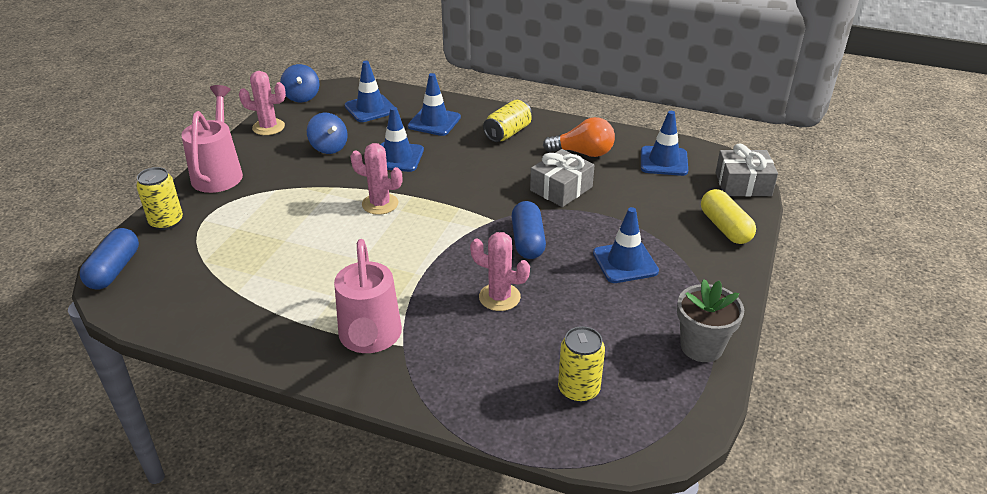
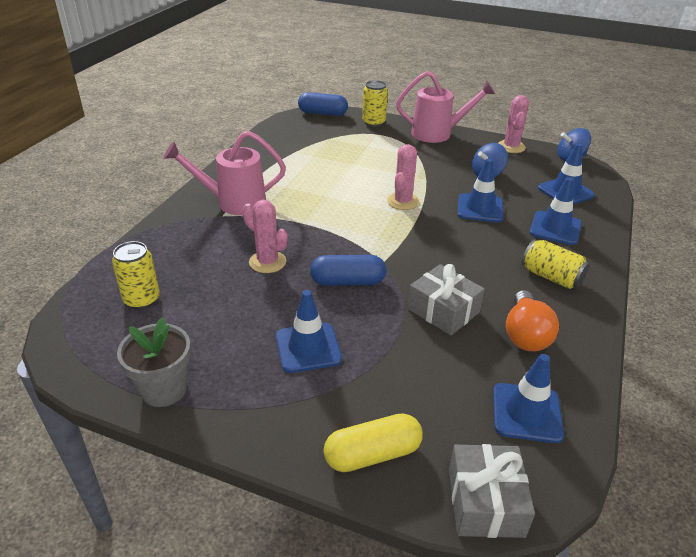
camera: 90 degrees right, 0 degrees up
pink cactus [470,232,530,311] -> pink cactus turned 75 degrees counterclockwise [242,200,288,273]

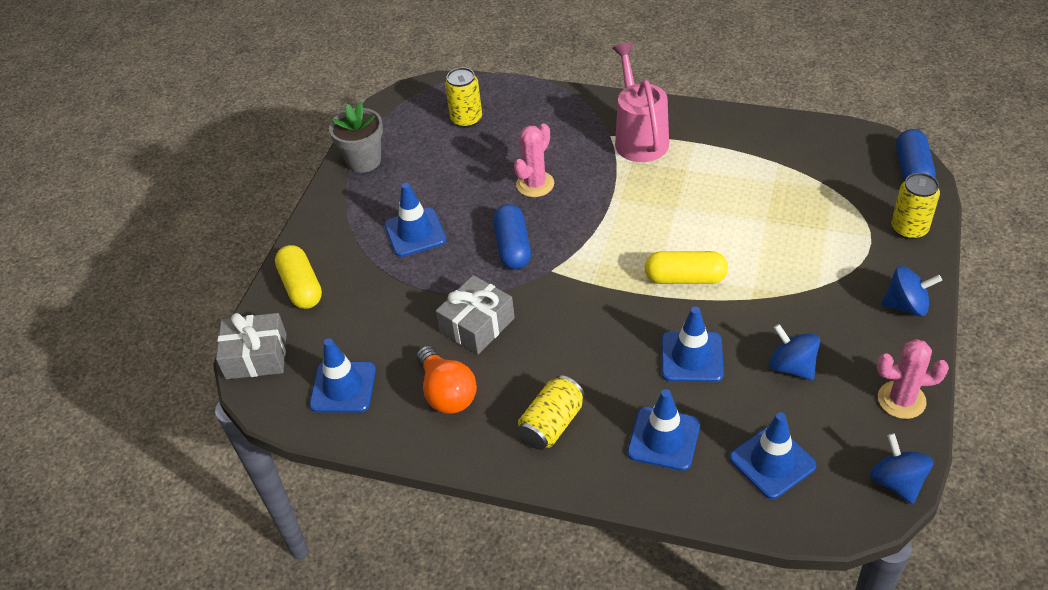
camera: 90 degrees right, 10 degrees up
pink cactus [387,144,419,210] -> yellow capsule [644,251,728,284]
pink watering can [396,71,495,143] -> blue spinning top [881,266,942,316]
orange light bulb [506,290,559,351] -> orange light bulb turned 120 degrees counterclockwise [417,346,477,414]

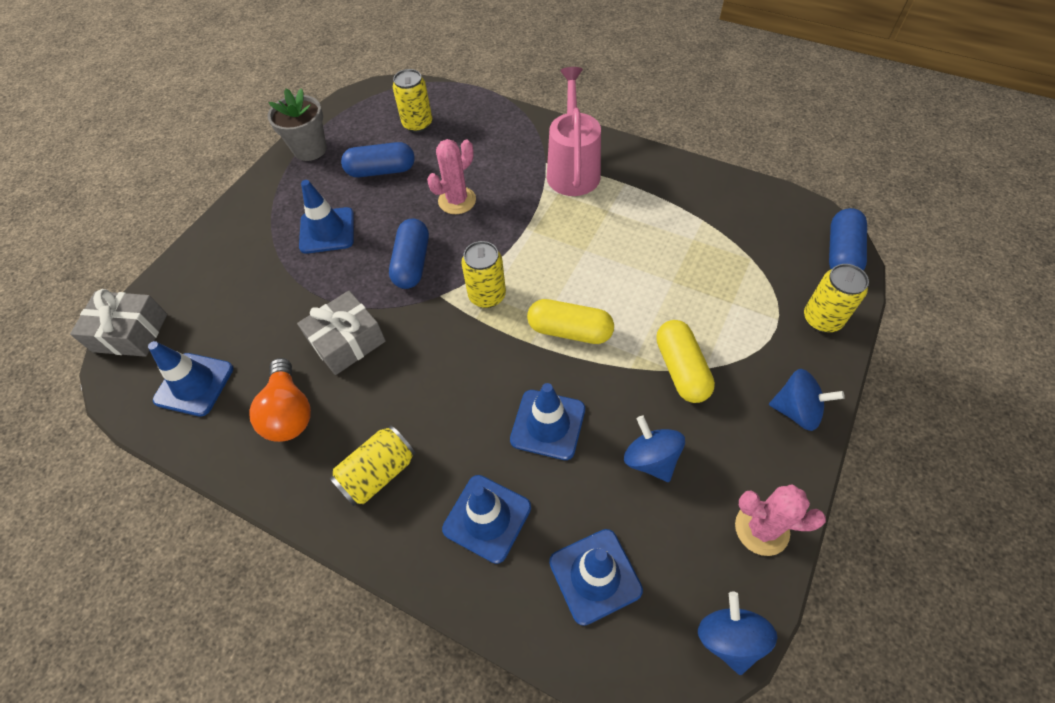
camera: 10 degrees right, 10 degrees up
yellow capsule [275,245,322,309] -> yellow capsule moved to [656,320,715,403]
none -> blue capsule [341,142,415,177]
none -> yellow can [461,241,506,308]

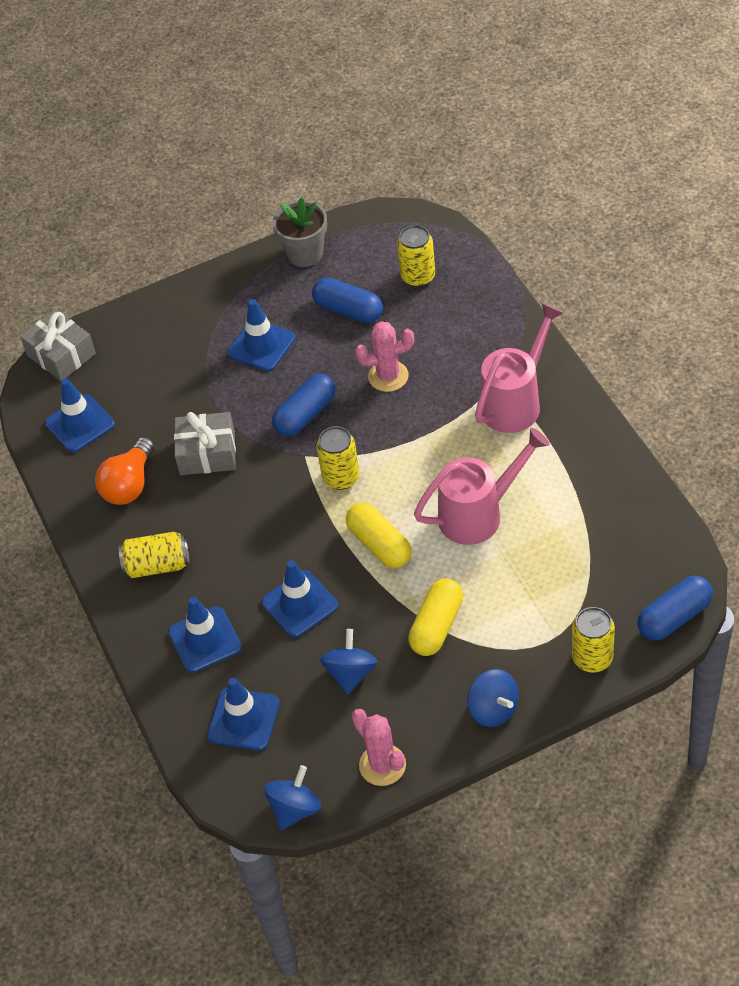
camera: 40 degrees right, 5 degrees down
none -> pink watering can [414,428,550,545]

